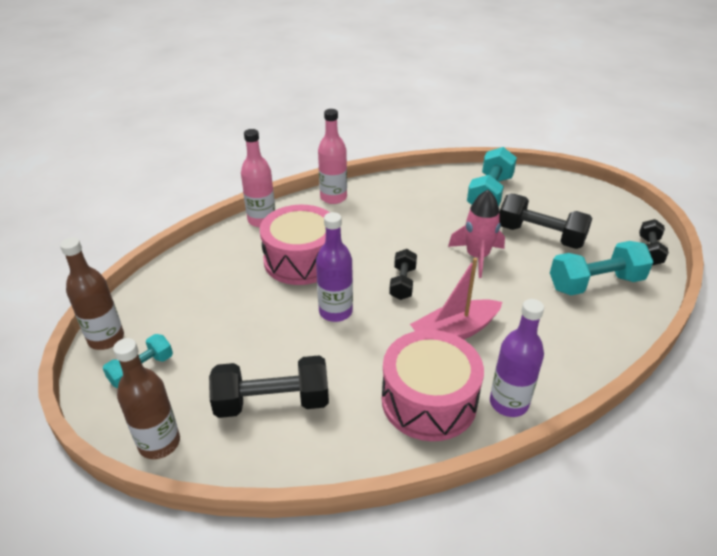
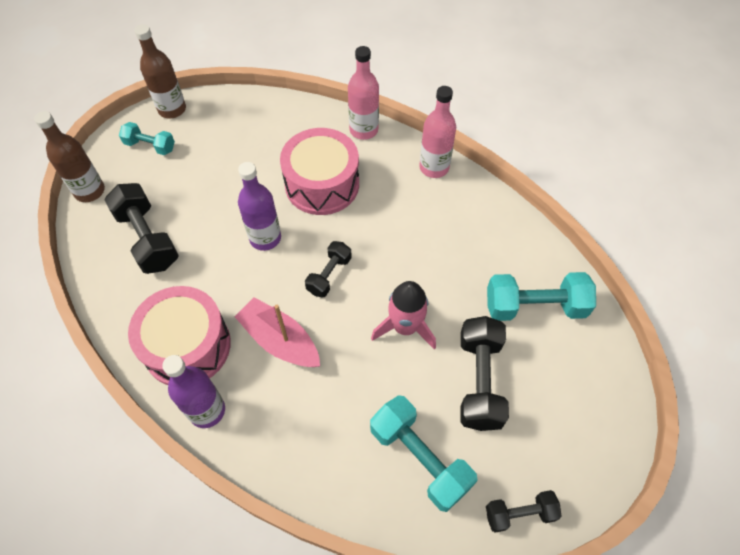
camera: 65 degrees right, 20 degrees up
black dumbbell [389,249,417,300] -> black dumbbell turned 45 degrees counterclockwise [305,241,352,298]

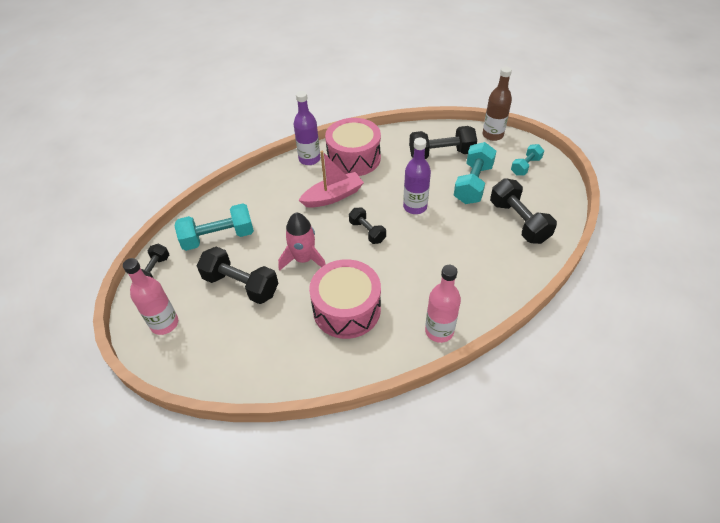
camera: 115 degrees right, 10 degrees down
brown bottle [134,24,186,119] -> none
pink drum [280,128,359,215] -> pink drum moved to [309,259,381,339]
pink bottle [348,46,379,140] -> pink bottle moved to [123,258,178,335]
turquoise dumbbell [487,272,596,321] -> turquoise dumbbell moved to [454,142,497,204]
none -> black dumbbell [490,178,557,244]

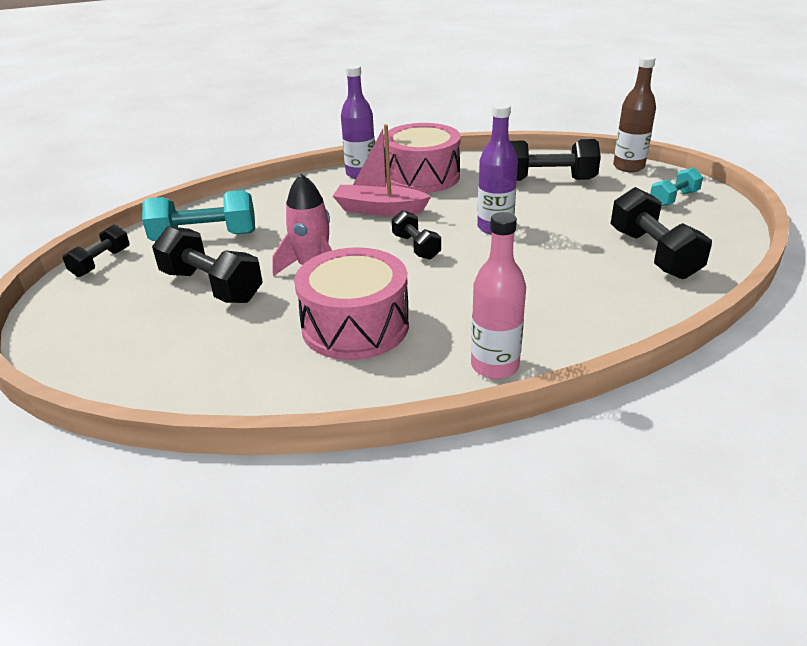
camera: 10 degrees right, 15 degrees down
pink bottle [123,258,178,335] -> none
pink boat [299,151,364,208] -> pink boat turned 150 degrees counterclockwise [333,124,431,216]
turquoise dumbbell [454,142,497,204] -> none

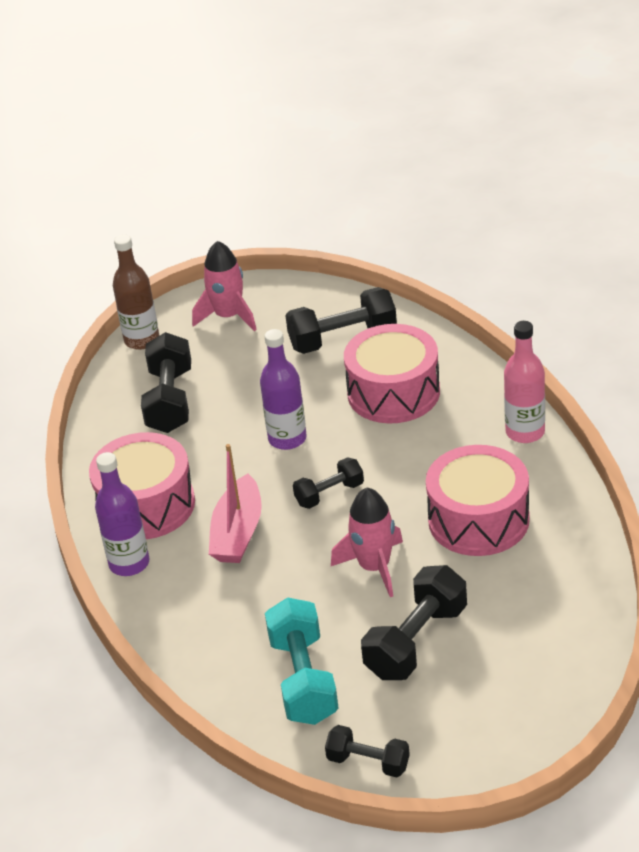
camera: 90 degrees left, 5 degrees up
turquoise dumbbell [650,167,703,206] -> pink rocket [192,241,257,331]
none -> pink drum [344,324,440,423]

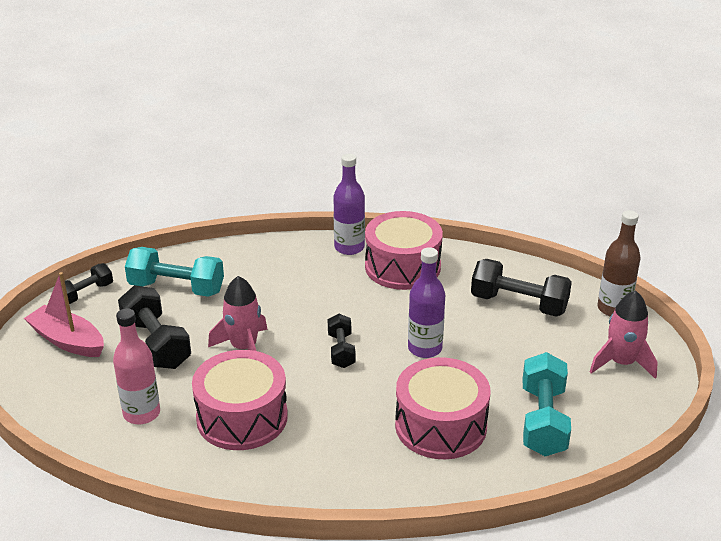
camera: 110 degrees right, 5 degrees down
pink boat [209,444,262,563] -> pink boat moved to [24,272,104,357]
black dumbbell [285,287,397,354] -> turquoise dumbbell [523,352,571,456]
pink bottle [504,321,545,443] -> pink bottle moved to [113,308,160,424]

